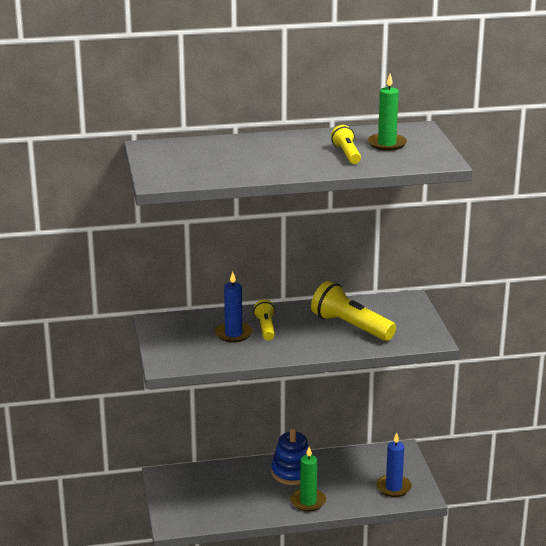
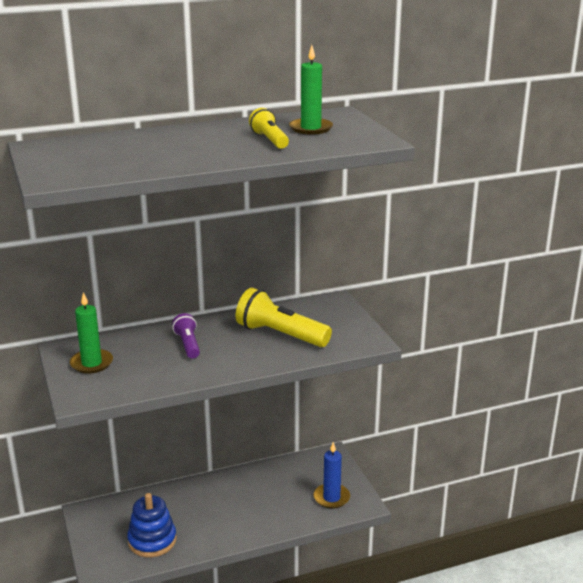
camera: 10 degrees left, 0 degrees up
blue candle [215,272,252,343] -> none
yellow flashlight [253,299,275,341] -> purple flashlight [172,313,200,359]
blue stacking toy [271,428,309,485] -> blue stacking toy moved to [127,493,177,557]
green candle [290,447,326,511] -> green candle moved to [70,292,113,374]

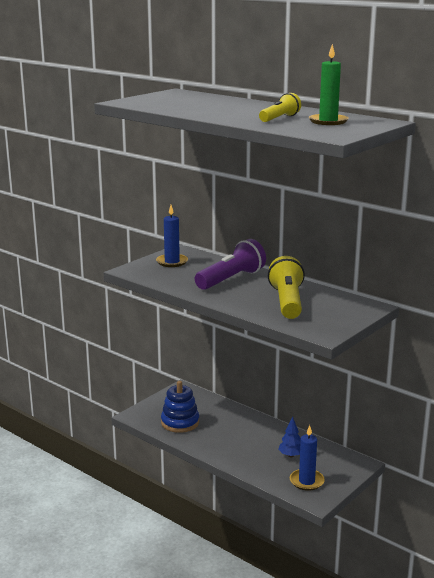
camera: 60 degrees right, 5 degrees down
green candle [70,292,113,374] -> blue candle [156,205,188,267]
purple flashlight [172,313,200,359] -> purple flashlight [195,239,266,290], size x1.75
none -> blue tree [278,416,301,457]

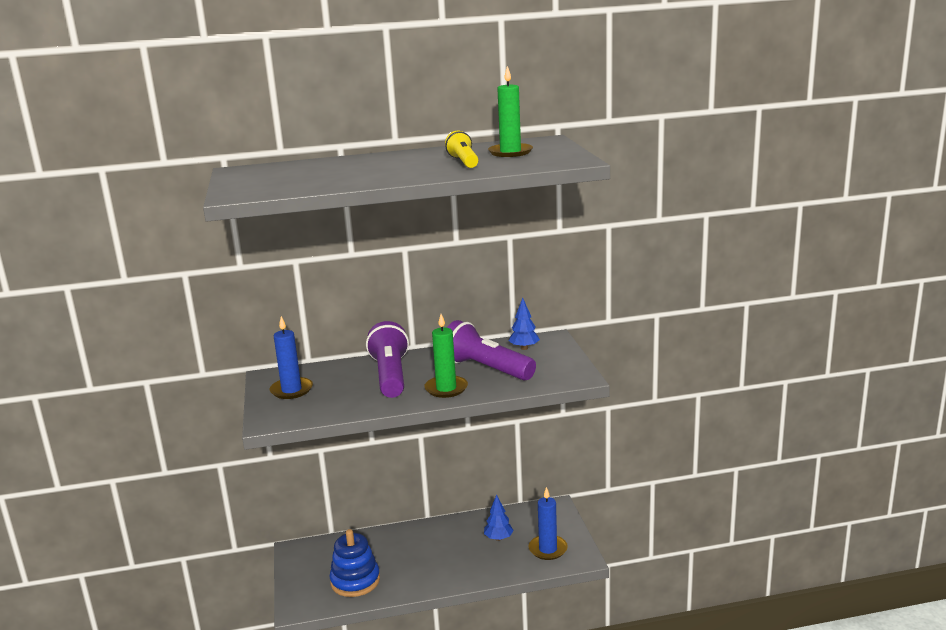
camera: 50 degrees left, 0 degrees up
yellow flashlight [268,256,305,319] -> purple flashlight [447,320,536,380]
none -> green candle [424,314,468,398]
none -> blue tree [508,298,540,350]

